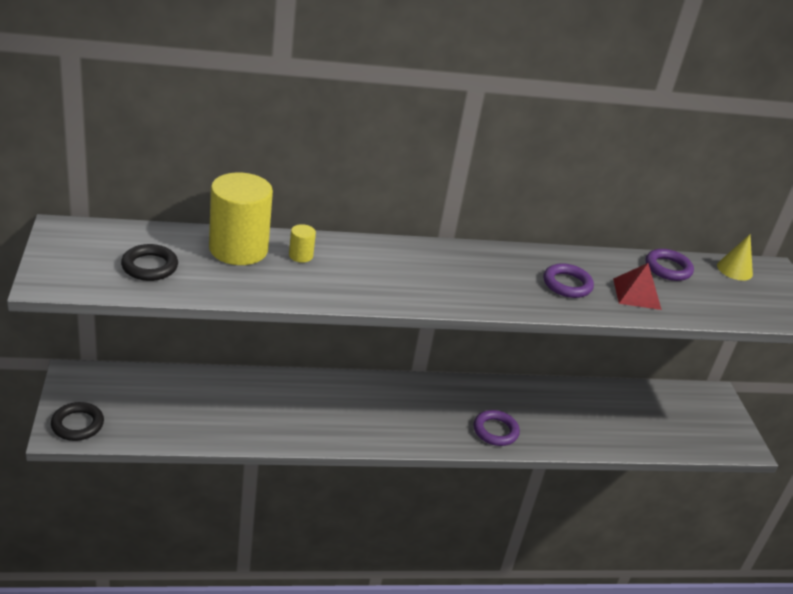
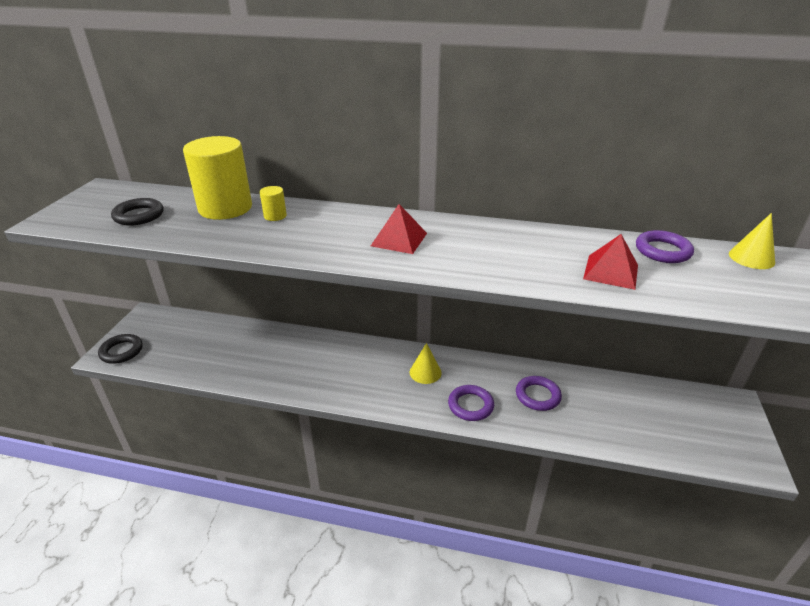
camera: 25 degrees right, 0 degrees up
purple ring [543,263,594,298] -> purple ring moved to [516,376,562,411]
none -> red pyramid [371,204,427,254]
none -> yellow cone [410,343,442,384]

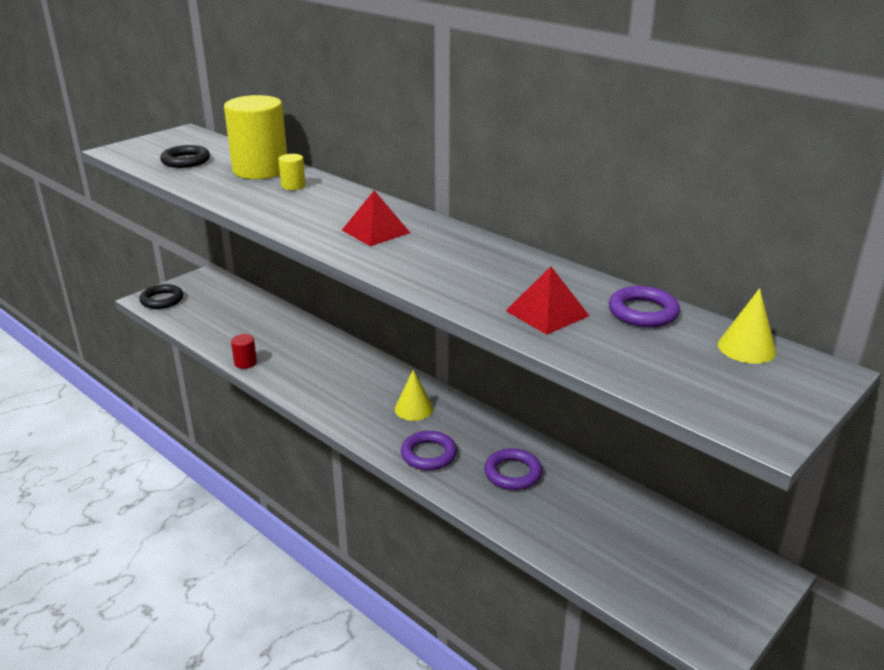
camera: 30 degrees right, 5 degrees down
none -> red cylinder [231,334,257,369]

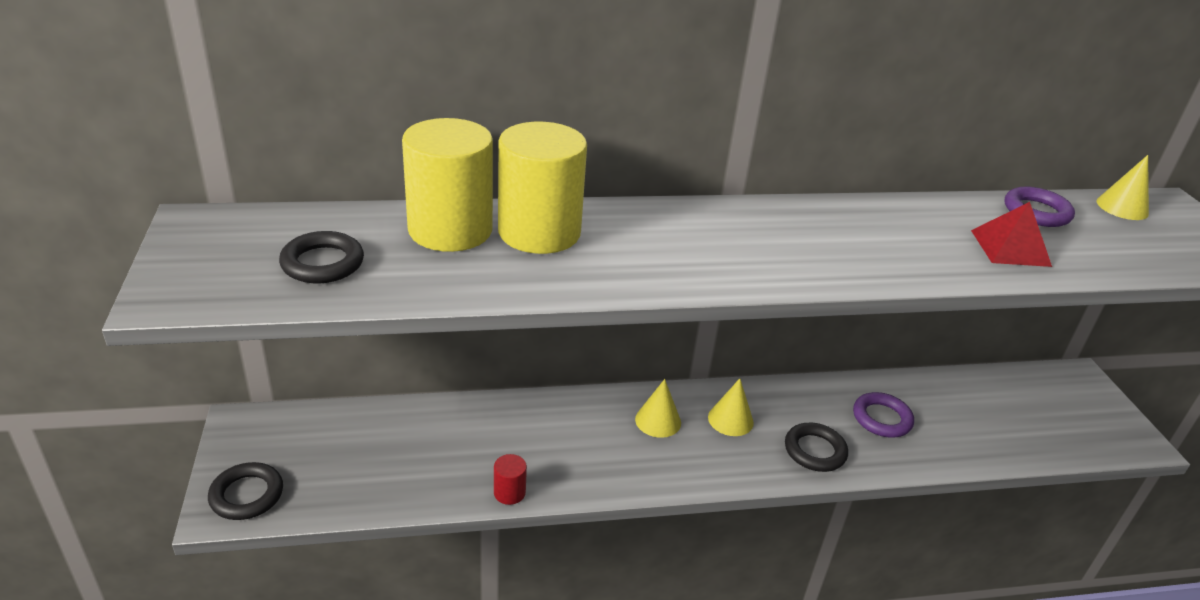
camera: 55 degrees left, 5 degrees up
yellow cylinder [278,154,305,190] -> yellow cylinder [498,122,587,254], size x2.39
red pyramid [342,190,410,246] -> none
purple ring [401,431,457,470] -> black ring [785,423,848,472]
none -> yellow cone [635,379,681,438]

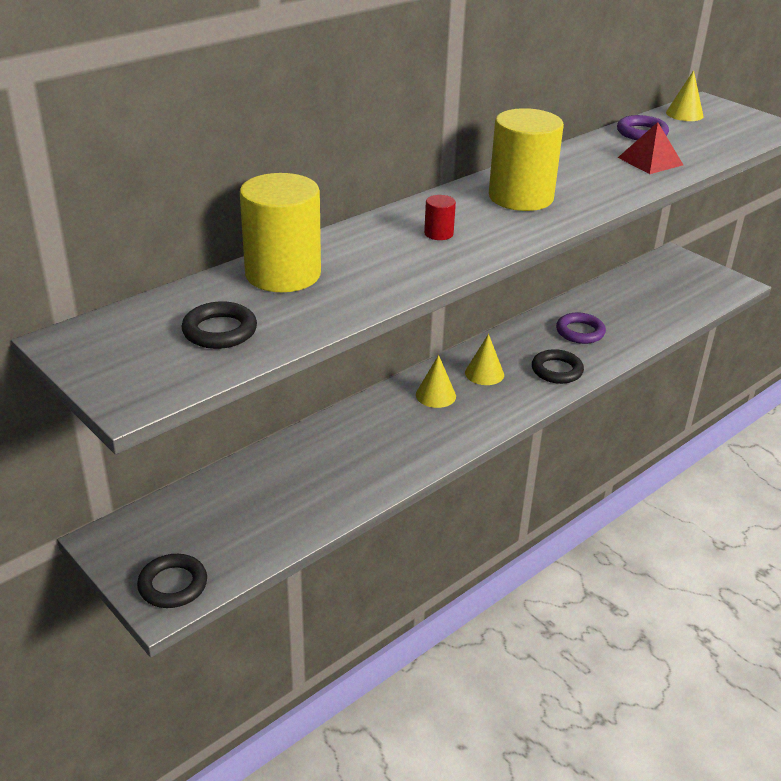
camera: 30 degrees left, 0 degrees up
red cylinder [494,454,527,505] -> red cylinder moved to [424,195,456,240]
yellow cylinder [498,122,587,254] -> yellow cylinder moved to [489,108,564,211]

